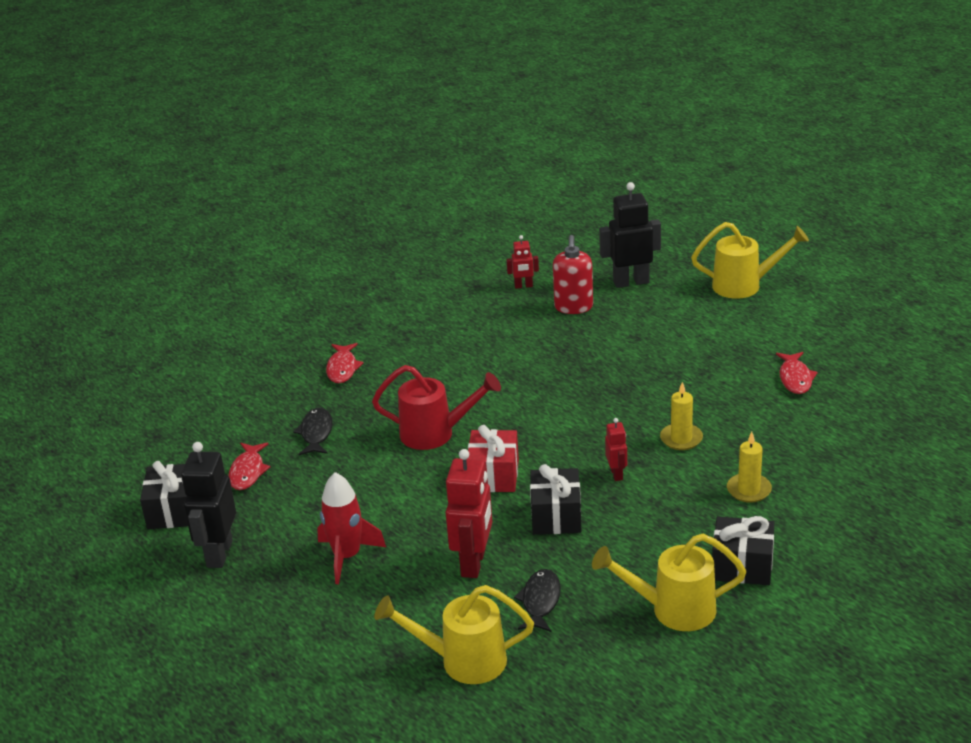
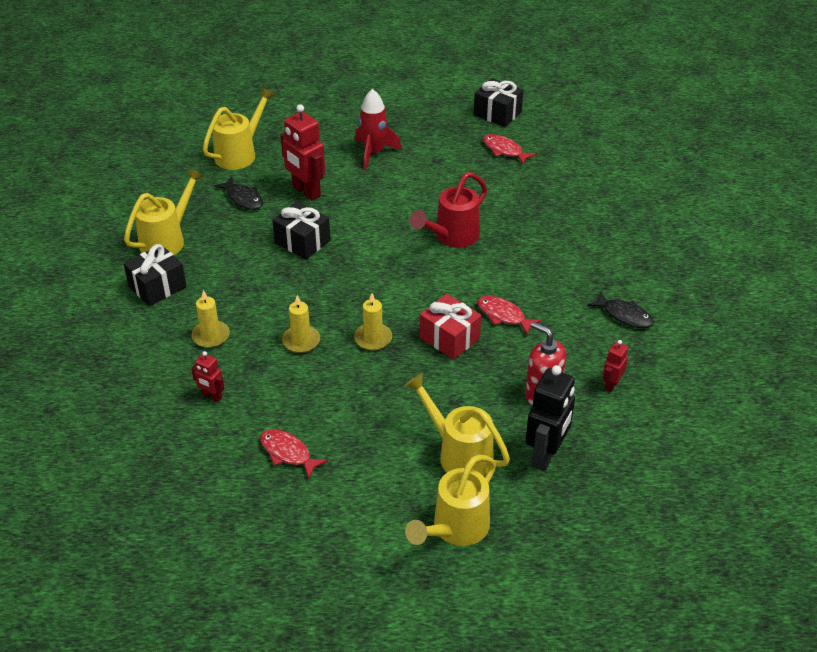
camera: 125 degrees right, 10 degrees up
black robot [181,442,236,568] -> none
black fish [293,408,333,455] -> black fish moved to [587,291,654,328]
red fish [326,343,364,383] -> red fish moved to [477,296,542,335]
red gift [468,425,519,492] -> red gift moved to [420,294,481,359]
red robot [605,418,627,481] -> red robot moved to [191,351,225,402]
none -> yellow candle [354,293,392,351]
none -> yellow watering can [404,373,510,476]

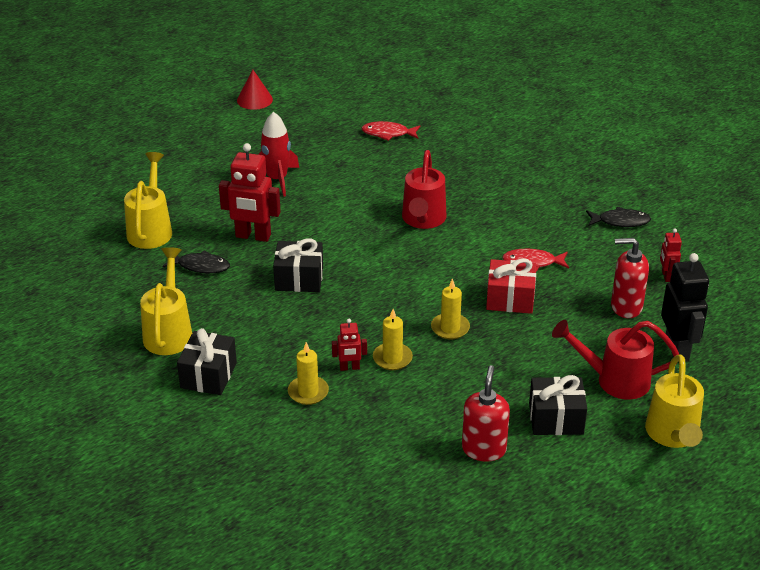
camera: 35 degrees left, 5 degrees down
red robot [191,351,225,402] -> red robot moved to [332,319,367,371]
red fish [260,429,328,479] -> red soap dispenser [462,365,510,462]
yellow watering can [404,373,510,476] -> red watering can [552,320,679,399]
black gift [474,78,523,127] -> black gift moved to [529,375,587,435]
none -> red cone [237,70,273,110]

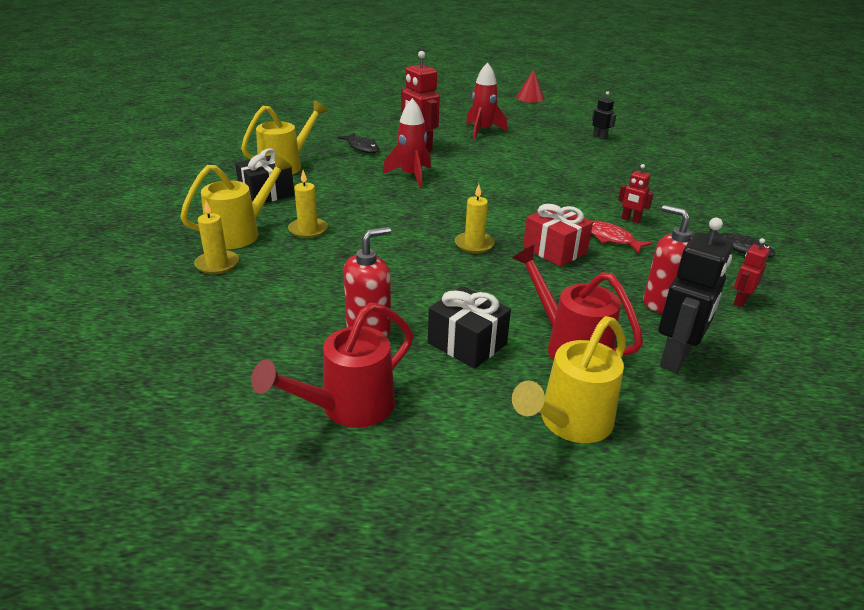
camera: 40 degrees right, 5 degrees down
yellow watering can [124,152,172,249] -> yellow watering can moved to [180,154,292,249]
black gift [273,238,323,292] -> red rocket [383,98,431,188]
red robot [332,319,367,371] -> red robot moved to [618,164,654,223]
red fish [362,121,420,141] -> black robot [592,91,616,140]
yellow candle [373,309,413,370] -> yellow candle moved to [194,201,239,274]
red watering can [402,150,446,229] -> red watering can moved to [251,303,413,428]

